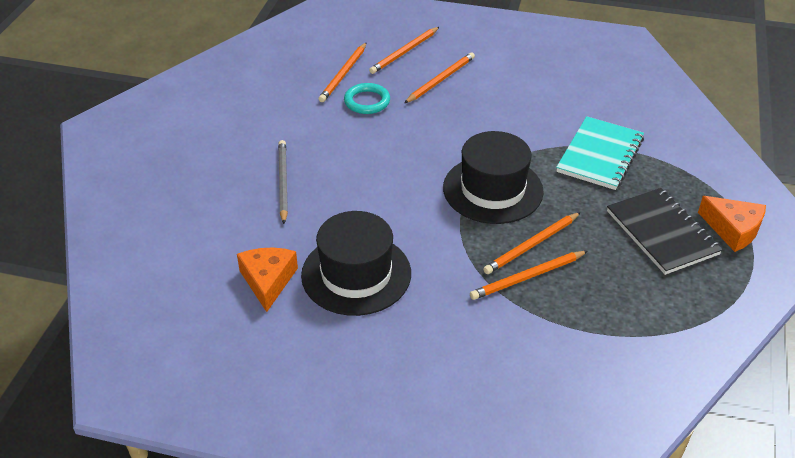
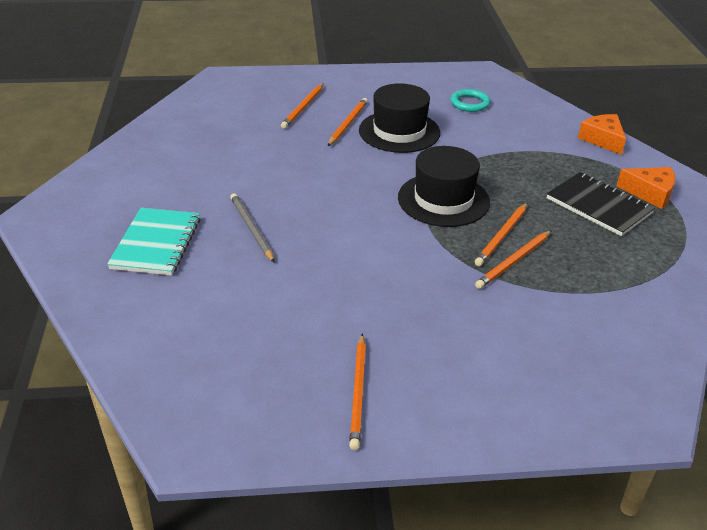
camera: 20 degrees left, 5 degrees down
orange cheese [237,248,298,312] -> orange cheese moved to [578,114,626,155]
black hat [301,211,411,316] -> black hat moved to [359,83,440,153]
orange pencil [319,42,367,102] -> orange pencil moved to [349,333,366,450]
turquoise ring [344,83,390,114] -> turquoise ring moved to [450,89,490,112]
turquoise notebook [556,116,644,190] -> turquoise notebook moved to [107,208,201,276]

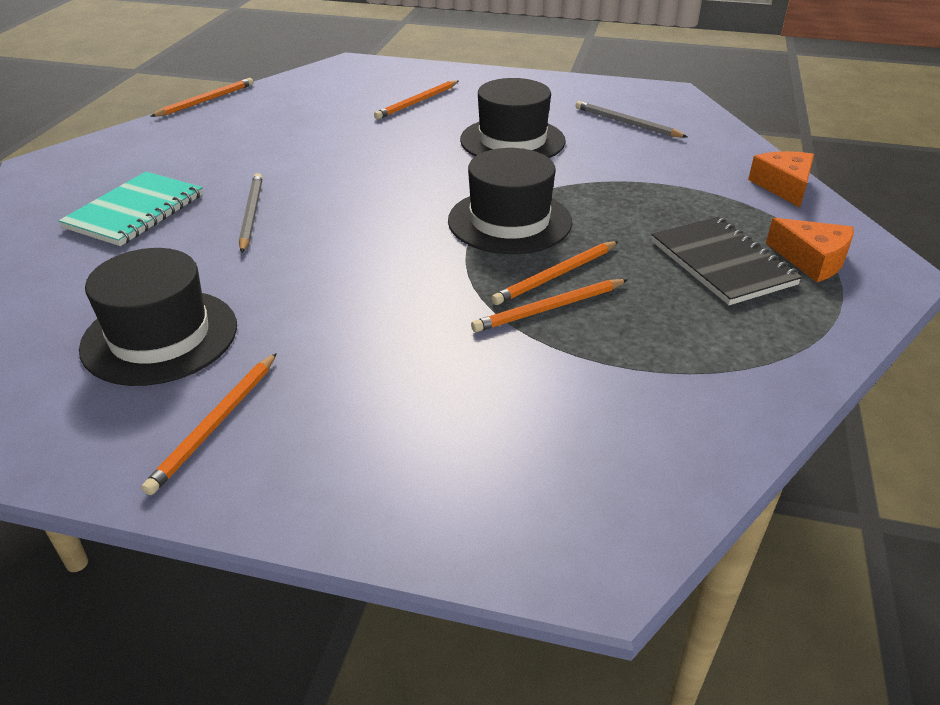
camera: 20 degrees right, 0 degrees up
orange pencil [328,98,368,146] -> orange pencil moved to [150,78,253,117]
turquoise ring [450,89,490,112] -> grey pencil [576,101,687,137]
none -> black hat [79,248,237,386]

